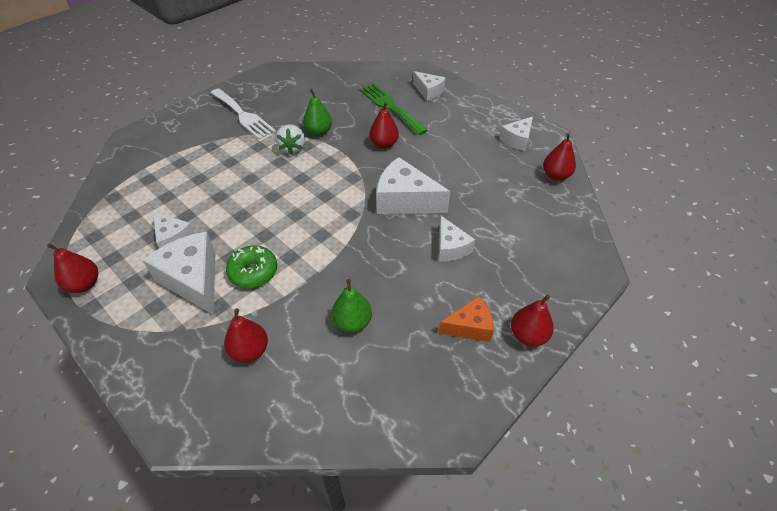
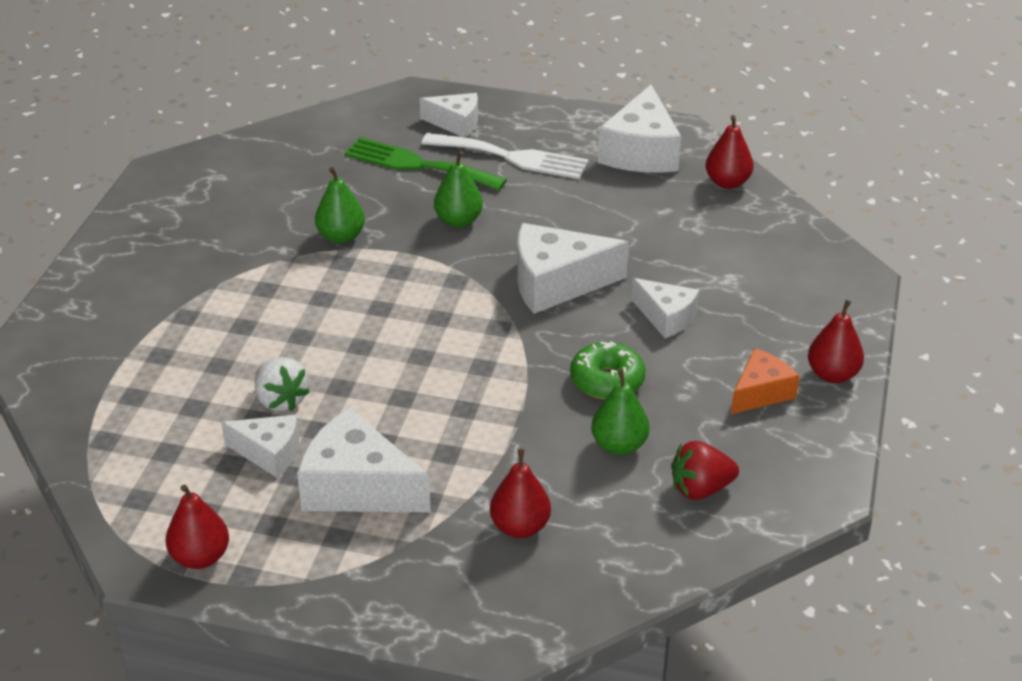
camera: 30 degrees left, 10 degrees down
white fork [211,88,276,140] -> white fork moved to [421,133,589,179]
green donut [226,245,277,288] -> green donut moved to [570,342,646,400]
white strawberry [275,124,305,155] -> white strawberry moved to [255,357,310,411]
red pear [370,102,399,149] -> green pear [434,151,483,227]
white cheese [499,116,533,151] -> white cheese [598,85,681,173], size x1.67
none -> red strawberry [671,441,739,500]

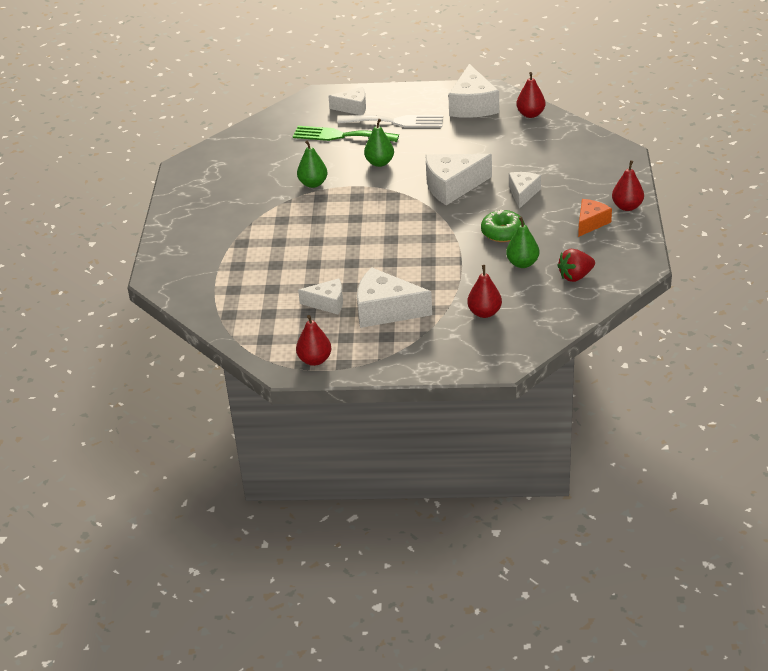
camera: 10 degrees left, 0 degrees up
white strawberry [255,357,310,411] -> none
white cheese [632,278,699,338] -> white cheese turned 105 degrees counterclockwise [509,172,541,209]

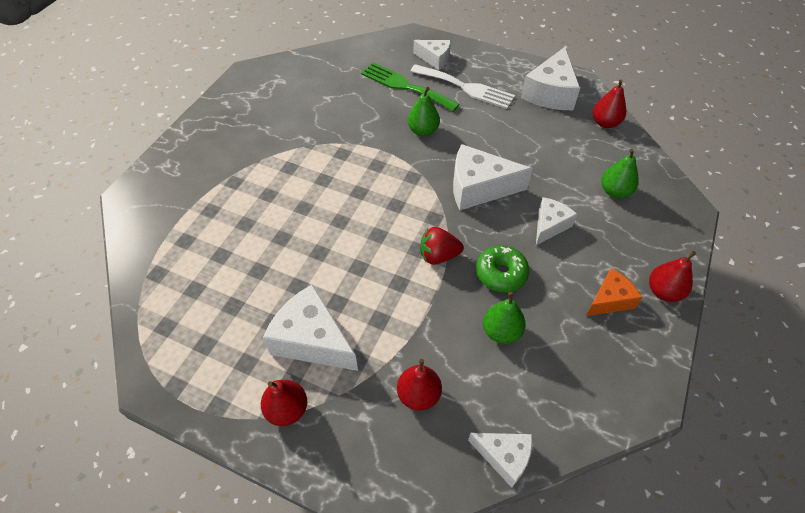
camera: 20 degrees right, 15 degrees up
red pear [296,315,332,366] -> red pear moved to [261,380,307,426]
green pear [297,140,328,188] -> green pear moved to [601,149,639,198]
white cheese [298,278,343,314] -> white cheese moved to [468,433,533,488]
red strawberry [557,249,595,282] -> red strawberry moved to [420,227,464,265]

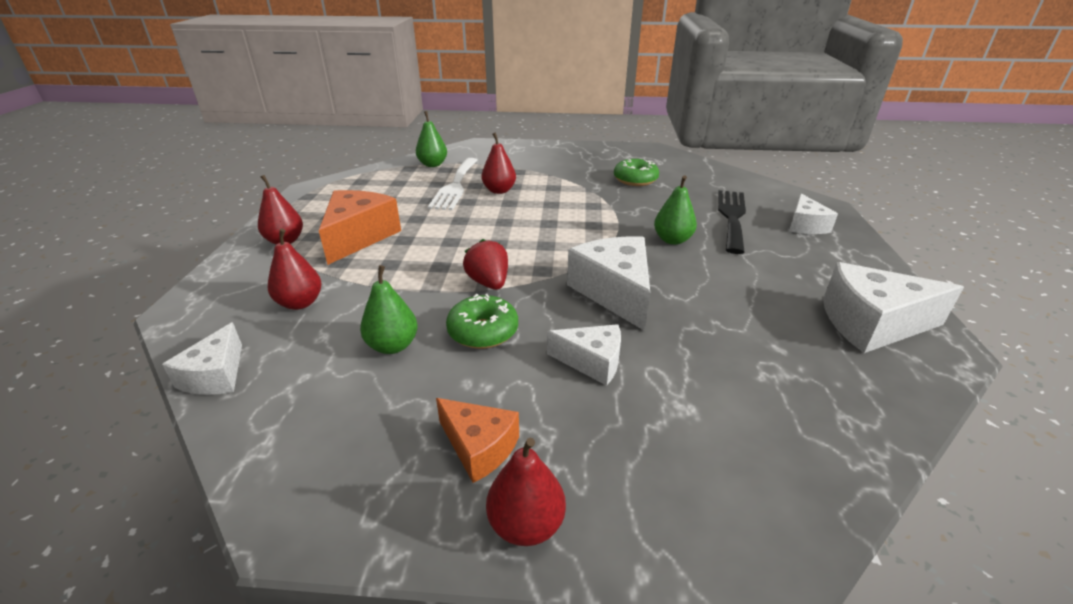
camera: 70 degrees right, 20 degrees down
white cheese [263,284,358,371] -> orange cheese [319,190,401,265]
green fork [361,63,460,112] -> black fork [718,190,746,254]
white fork [410,64,515,109] -> white fork moved to [428,158,478,210]
red pear [593,79,626,128] -> red pear moved to [481,133,516,194]
green pear [601,149,639,198] -> green pear moved to [416,111,447,167]
none -> green donut [614,159,659,186]

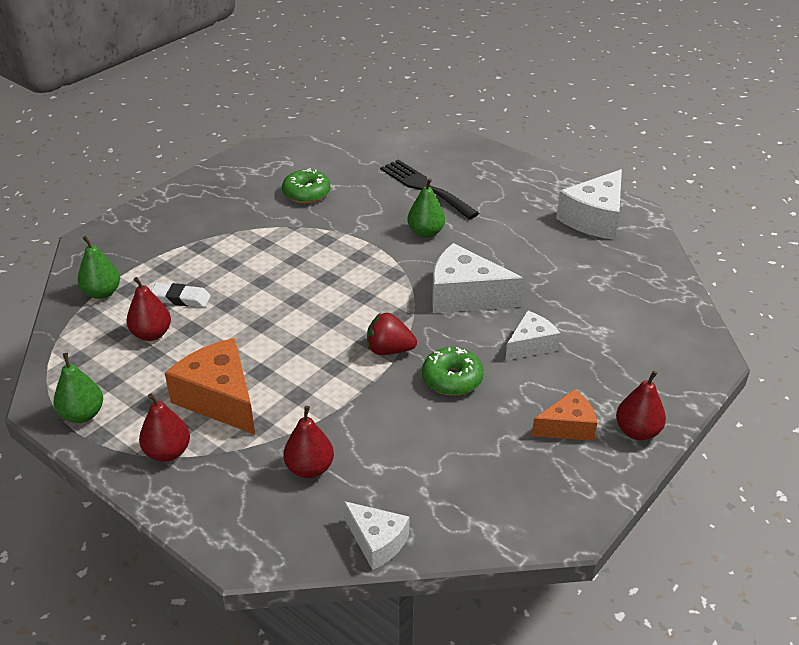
camera: 55 degrees left, 5 degrees up
green pear [360,265,418,354] -> green pear moved to [54,353,103,423]
white fork [428,158,478,210] -> white eraser [151,283,211,307]
red pear [481,133,516,194] -> red pear moved to [126,277,171,341]
white cheese [789,194,838,234] -> none

